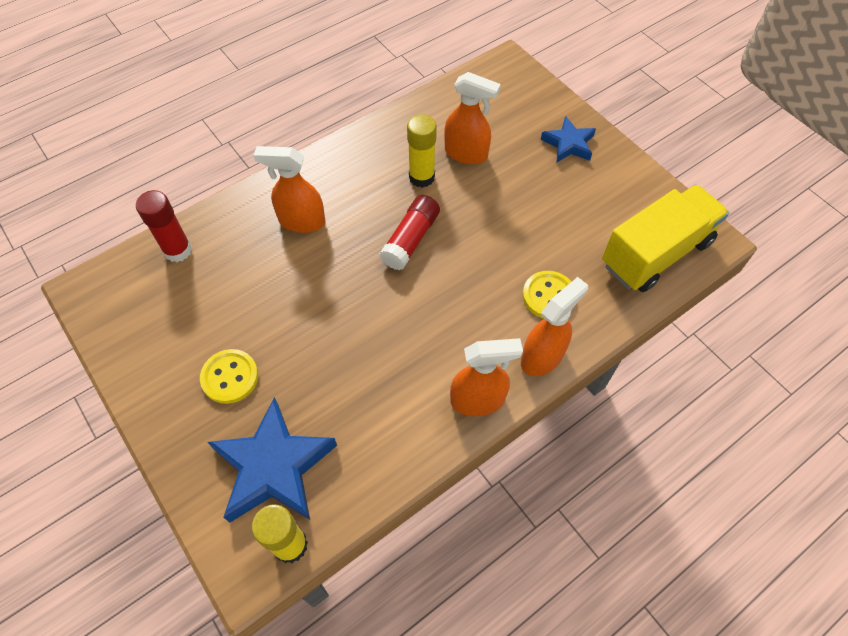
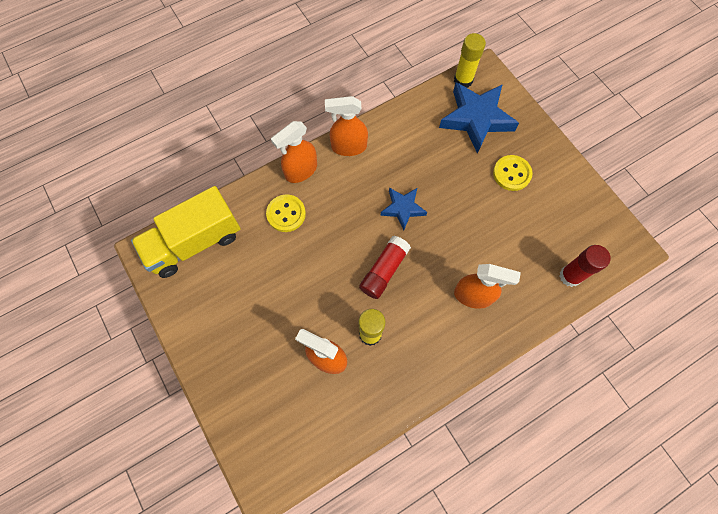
camera: 175 degrees left, 10 degrees up
blue star [541,116,596,163] -> blue star moved to [381,188,427,230]

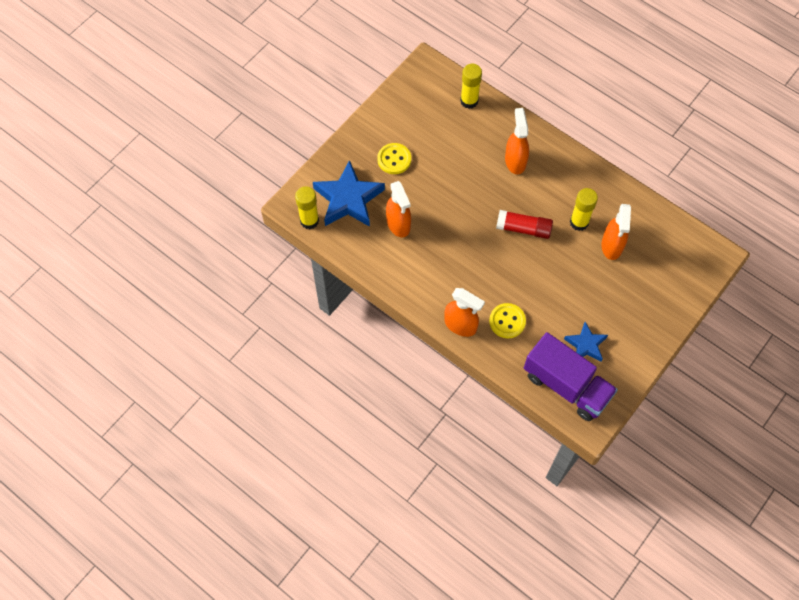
camera: 110 degrees left, 5 degrees down
yellow truck [131,186,241,278] -> purple truck [524,332,618,421]
orange spray bottle [325,96,368,156] -> orange spray bottle moved to [386,181,411,238]
blue star [381,188,427,230] -> blue star moved to [564,322,608,362]
red glue stick [559,245,611,287] -> yellow glue stick [460,64,482,109]

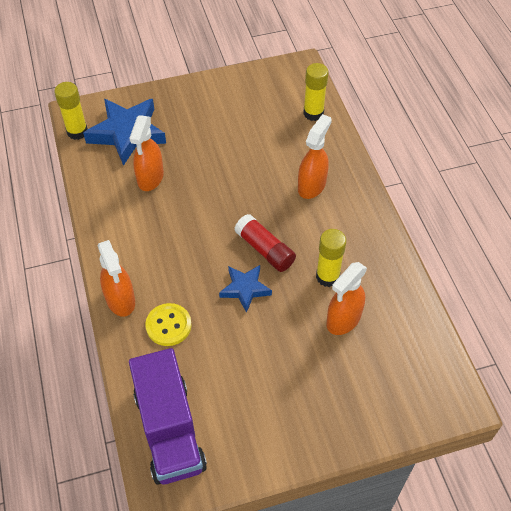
camera: 35 degrees right, 10 degrees down
yellow button [377,143,411,174] -> none
blue star [564,322,608,362] -> blue star moved to [219,265,272,313]

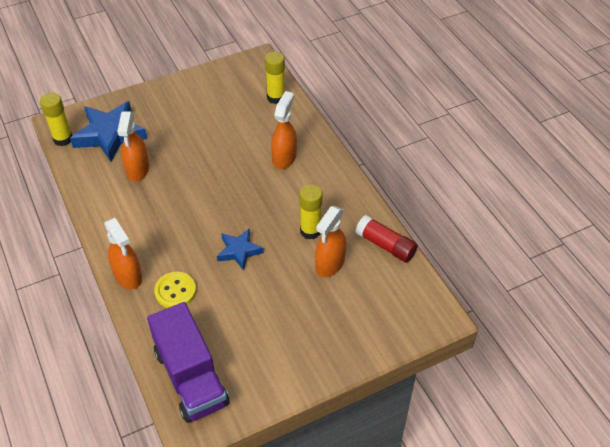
camera: 10 degrees left, 5 degrees down
red glue stick [234,214,296,272] -> red glue stick moved to [355,215,418,263]

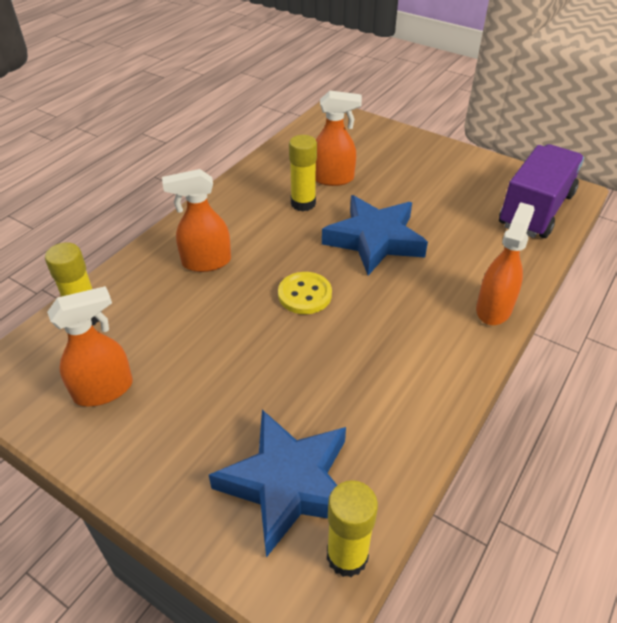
camera: 120 degrees left, 5 degrees down
orange spray bottle [117,111,149,181] -> orange spray bottle moved to [47,286,133,406]
yellow button [154,272,196,308] -> yellow button moved to [278,272,332,314]
blue star [217,228,264,271] -> blue star [322,195,428,276], size x1.76
red glue stick [355,215,418,263] -> none

